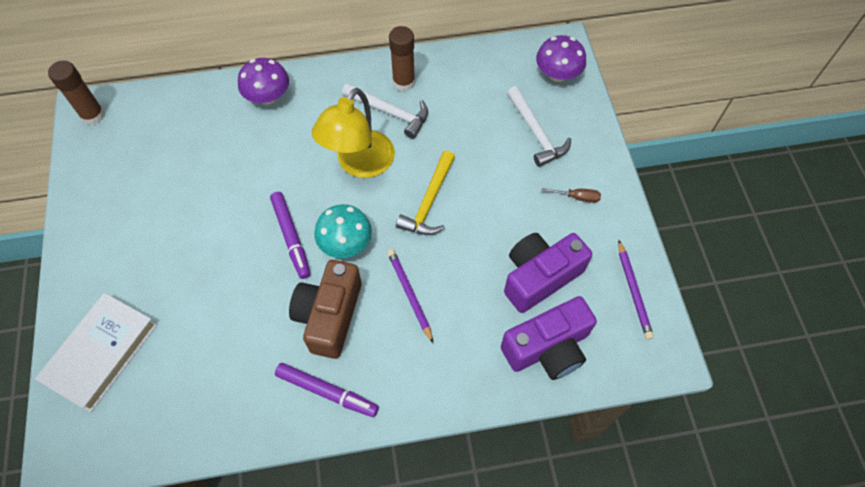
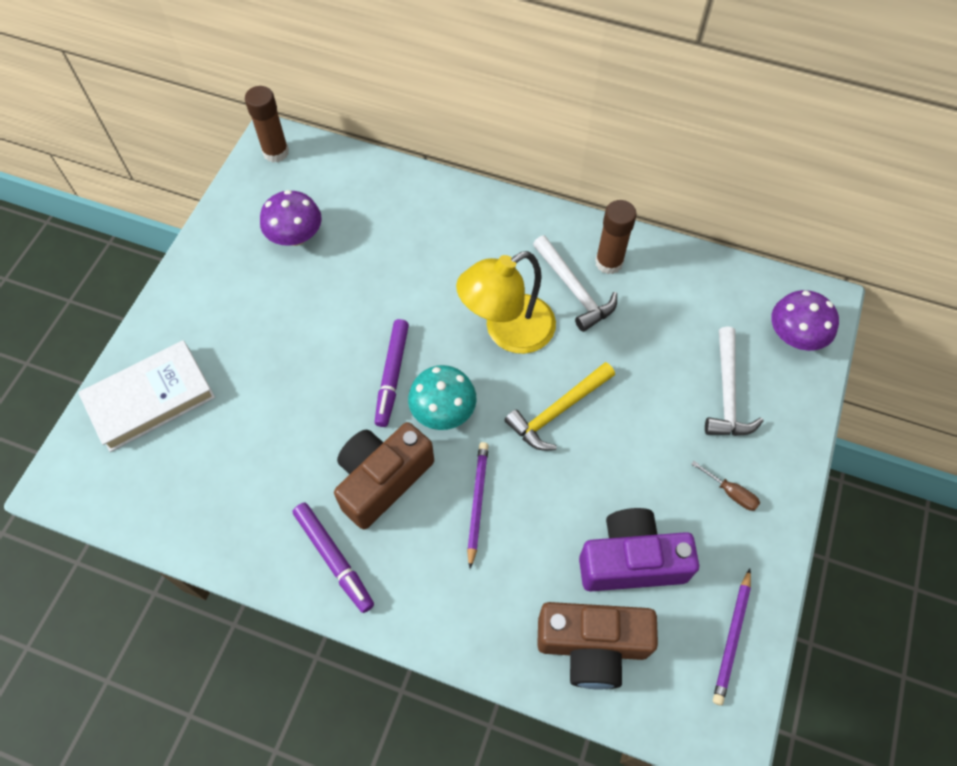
camera: 30 degrees right, 0 degrees up
purple mushroom [238,58,289,105] -> purple mushroom moved to [260,190,322,246]
purple camera [501,296,597,380] -> brown camera [537,602,658,690]

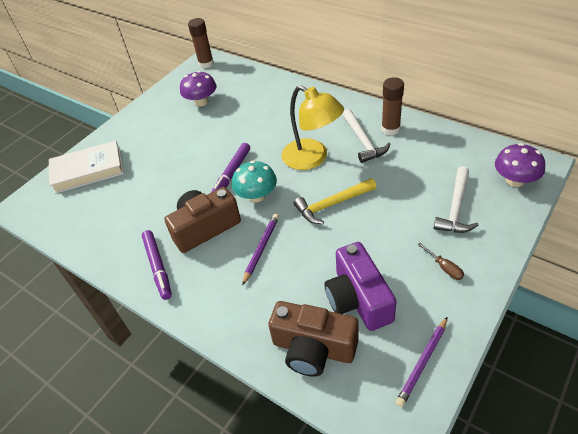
camera: 20 degrees right, 15 degrees down
yellow lamp [456,251,556,354] -> yellow lamp turned 120 degrees counterclockwise [282,85,344,170]
purple camera [579,508,699,592] -> purple camera turned 120 degrees counterclockwise [325,242,397,331]

